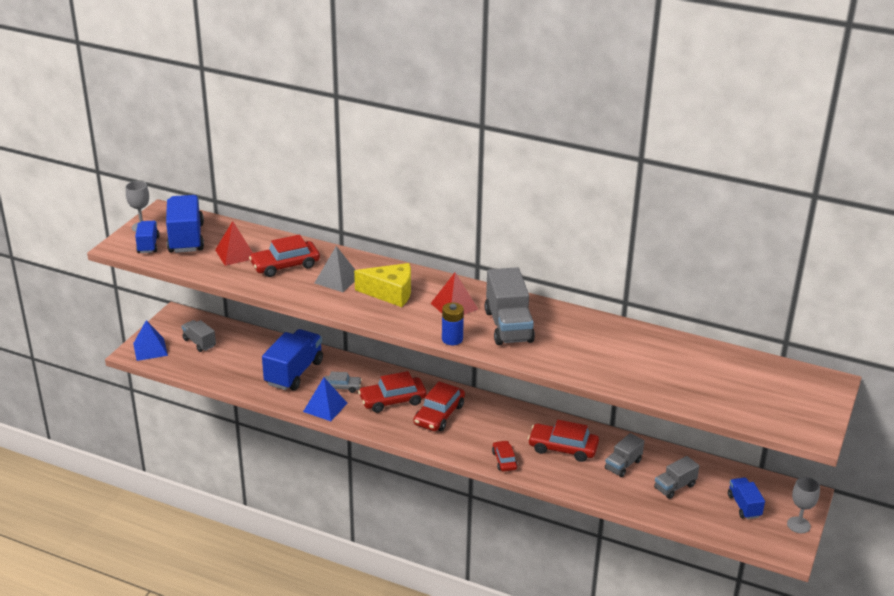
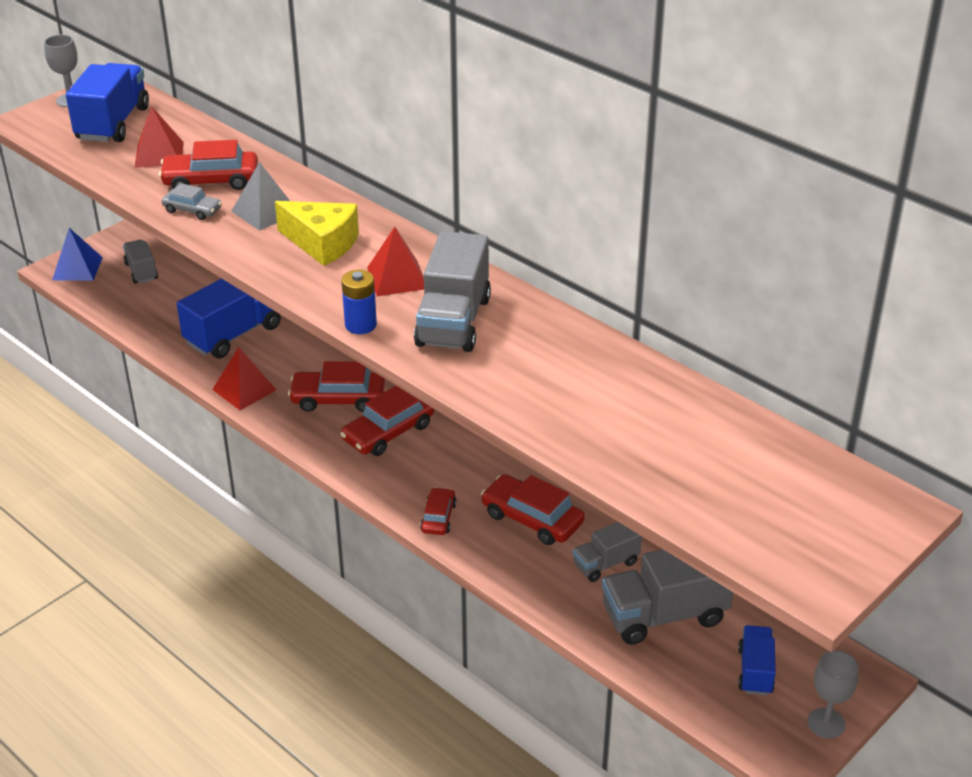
camera: 20 degrees right, 5 degrees up
blue truck [135,221,160,253] -> none
blue pyramid [303,378,347,421] -> red pyramid [212,347,276,410]
grey car [324,372,362,393] -> grey car moved to [162,183,222,220]
grey truck [654,456,699,499] -> grey truck [602,549,733,645], size x1.79

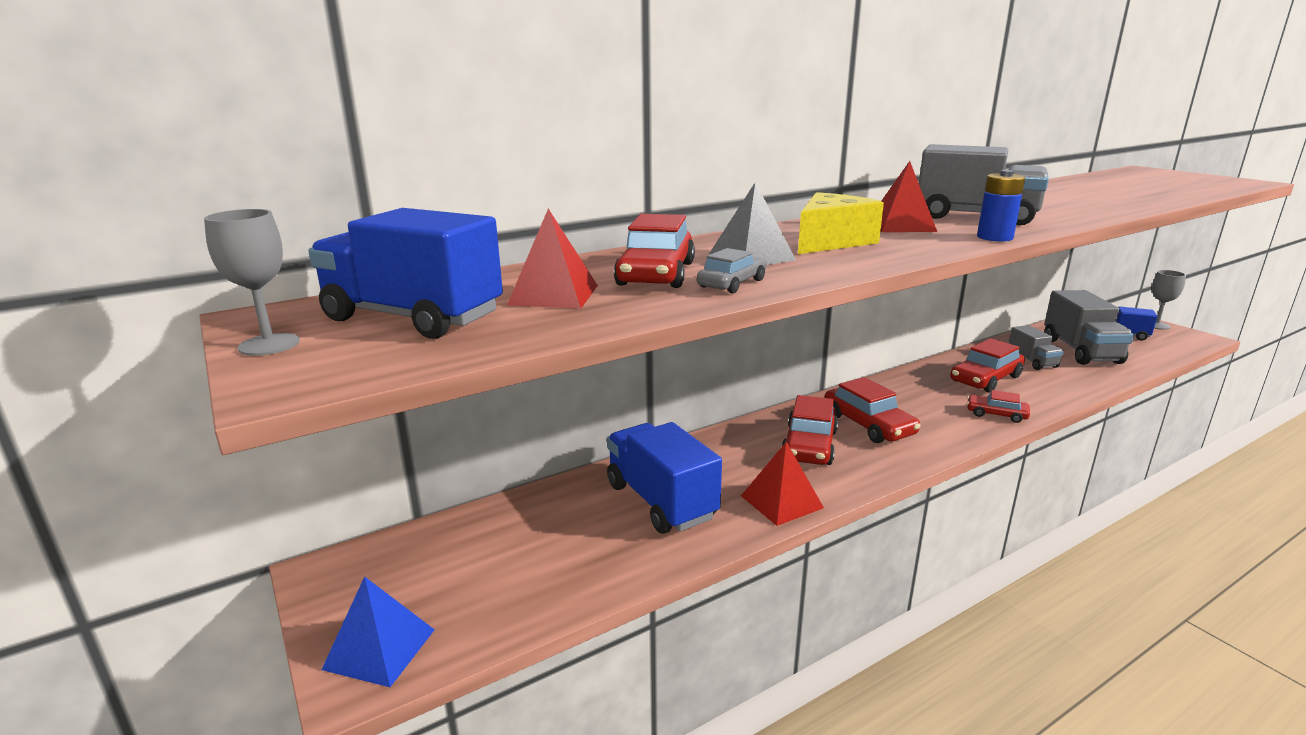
camera: 75 degrees left, 15 degrees down
grey truck [123,239,158,284] -> none

